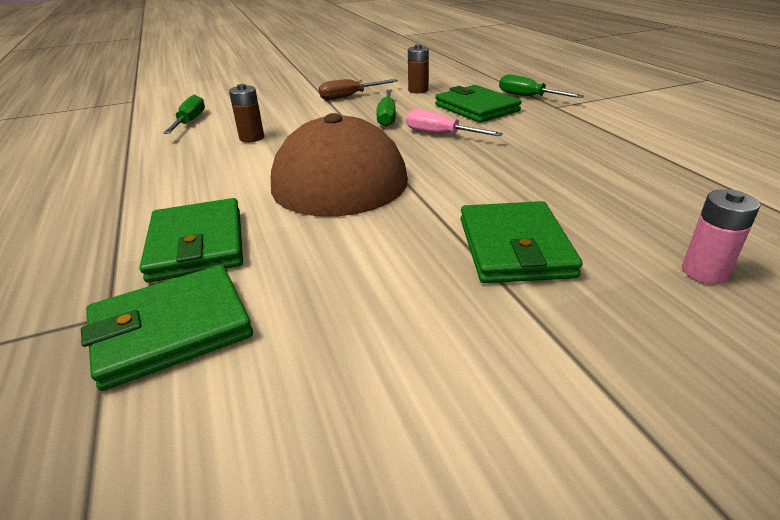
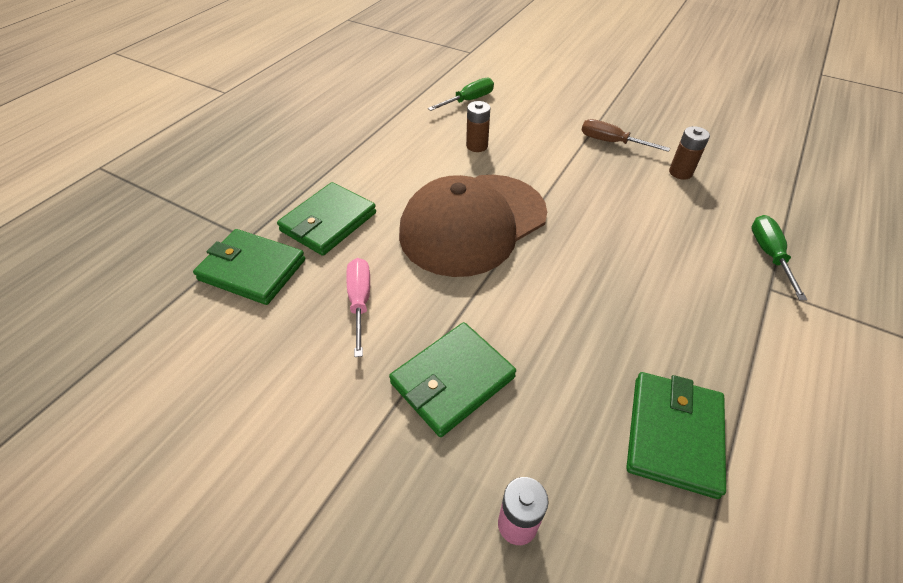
camera: 50 degrees right, 15 degrees up
green screwdriver [376,90,396,126] -> none
pink screwdriver [406,109,503,136] -> pink screwdriver moved to [346,258,370,357]
green wallet [435,85,522,123] -> green wallet moved to [626,372,726,499]

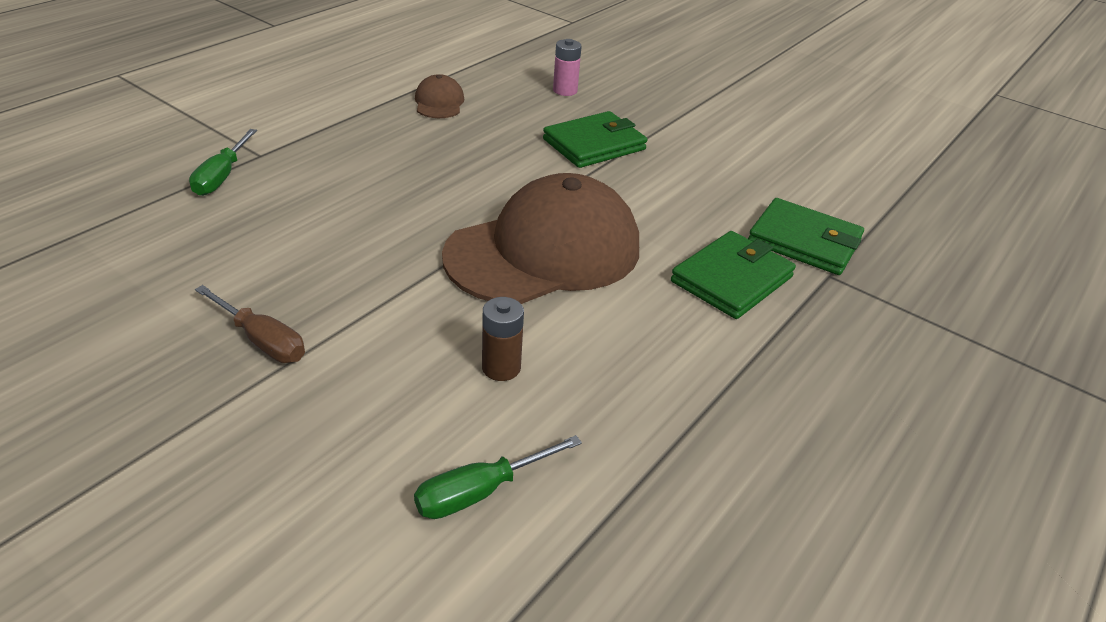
camera: 175 degrees left, 10 degrees down
pink screwdriver [346,258,370,357] -> none
green wallet [626,372,726,499] -> brown cap [415,74,464,118]
brown battery [669,126,710,180] -> none

